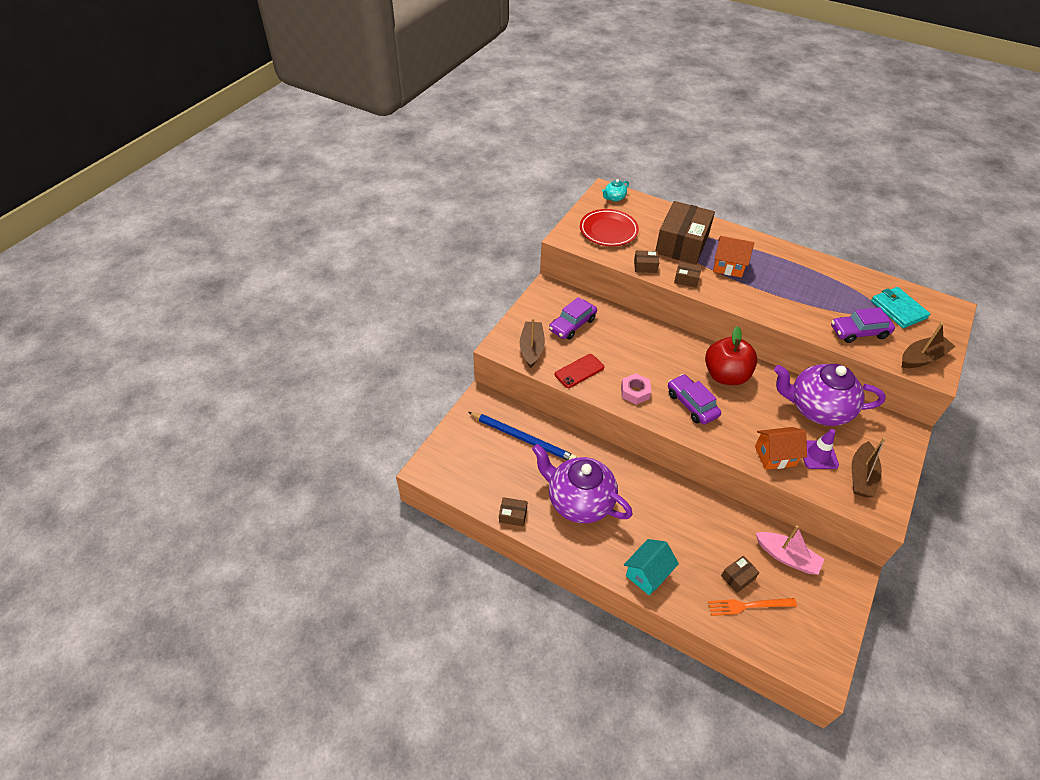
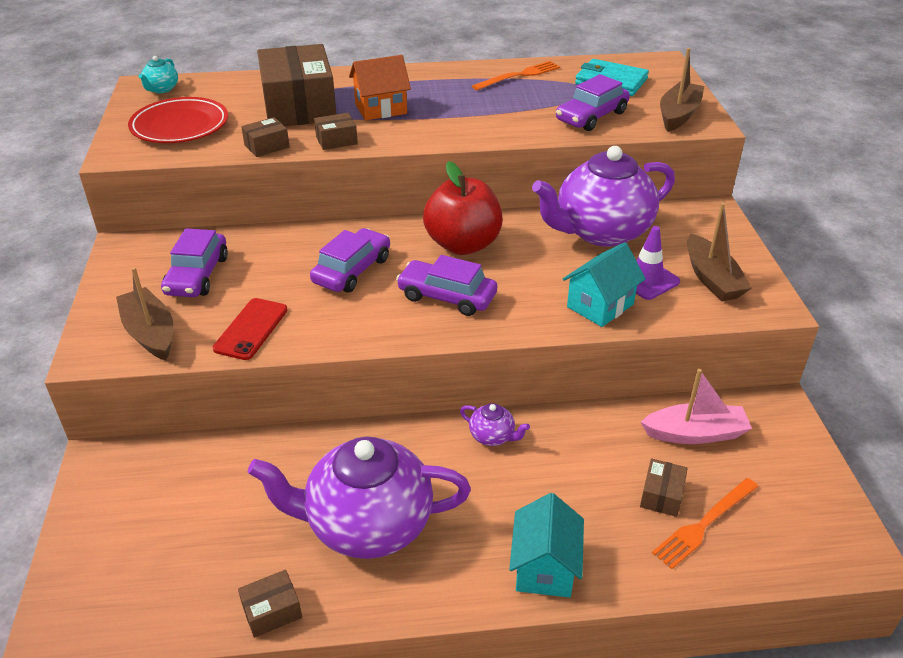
camera: 35 degrees left, 10 degrees down
blue pencil [468,412,577,460] -> none
pink nut [621,373,651,405] -> none
orange house [755,427,807,470] -> turquoise house [563,242,646,327]
none -> purple car [310,228,390,292]
none -> purple teapot [460,403,530,446]
none -> orange fork [472,61,560,90]

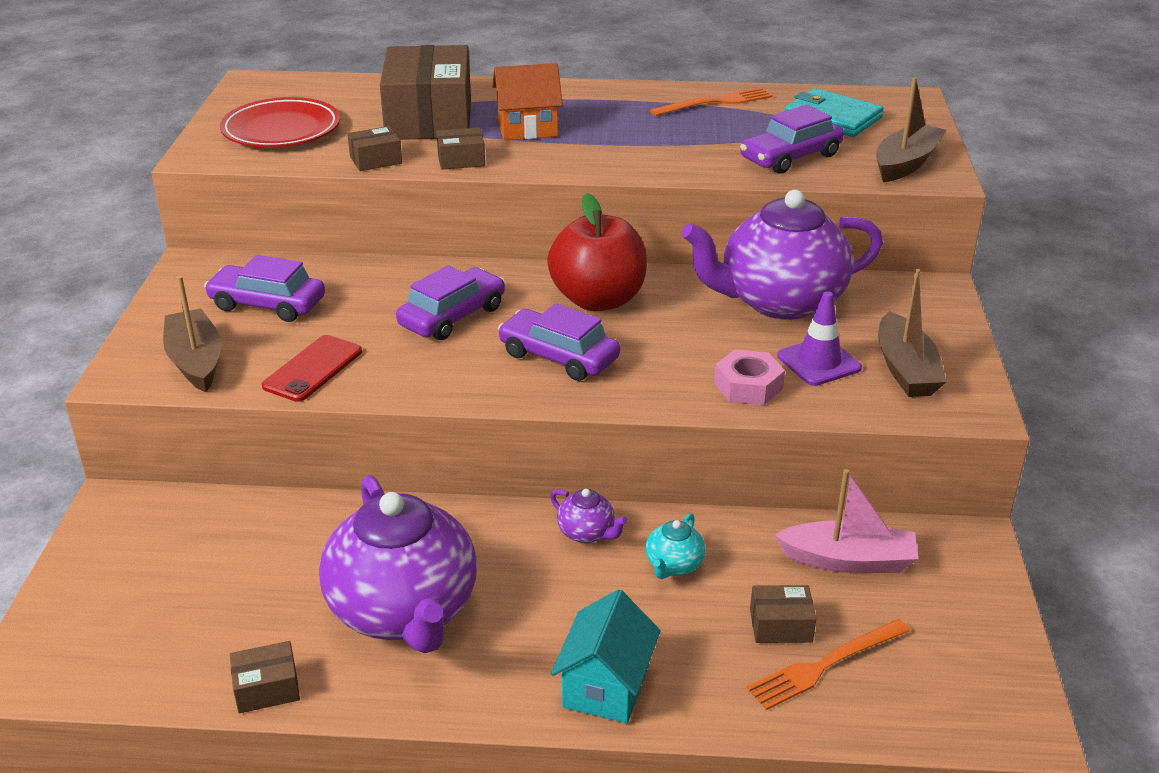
camera: 10 degrees right, 5 degrees down
turquoise teapot [138,56,178,93] -> turquoise teapot moved to [646,513,705,579]
purple car [161,228,228,297] -> purple car turned 90 degrees clockwise [204,255,325,322]
purple teapot [248,436,471,559] -> purple teapot turned 120 degrees counterclockwise [319,475,477,653]
turquoise house [563,242,646,327] -> pink nut [714,349,785,405]
brown box [640,458,688,517] -> brown box turned 60 degrees clockwise [750,585,816,643]

